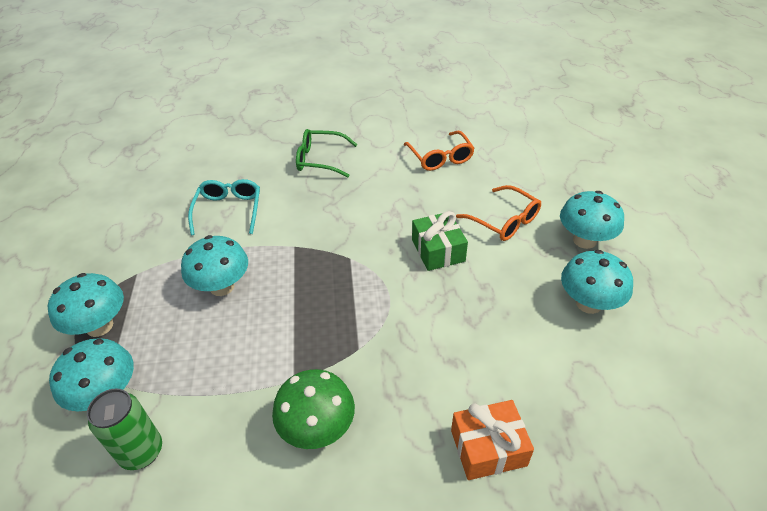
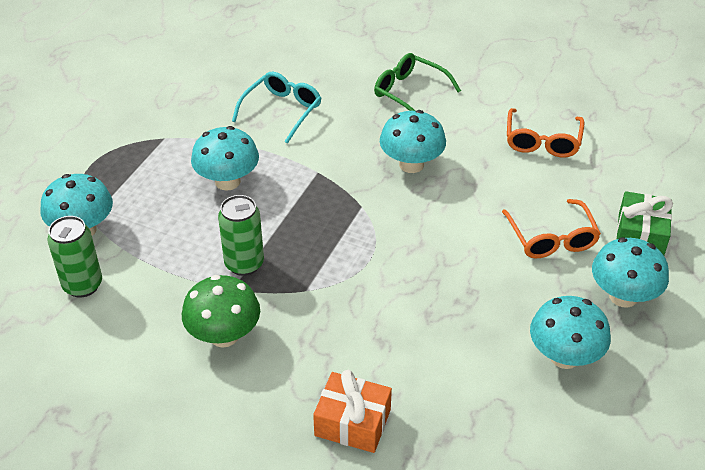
camera: 30 degrees right, 0 degrees up
turquoise mushroom [47,273,124,337] -> turquoise mushroom moved to [380,110,446,173]
green gift [412,211,468,271] -> green gift moved to [616,191,673,255]
none -> green can [218,195,264,276]

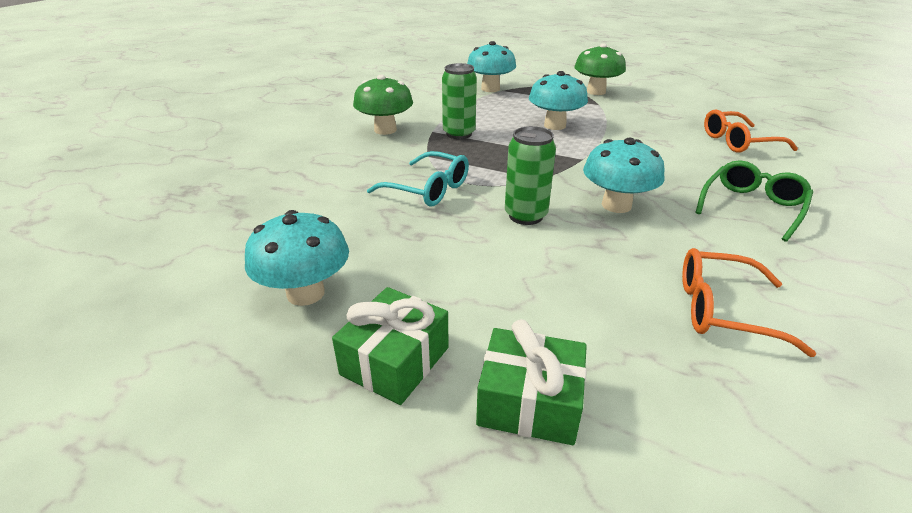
camera: 90 degrees right, 10 degrees down
green can [47,216,102,298] -> green can moved to [505,126,556,225]
turquoise glasses [232,72,321,144] -> turquoise glasses moved to [367,151,469,206]
orange gift [313,370,392,453] -> none
orange glasses [502,199,601,258] -> orange glasses moved to [704,110,798,153]
turquoise mushroom [592,238,669,308] -> green gift [332,287,449,405]
none -> green mushroom [574,43,626,95]

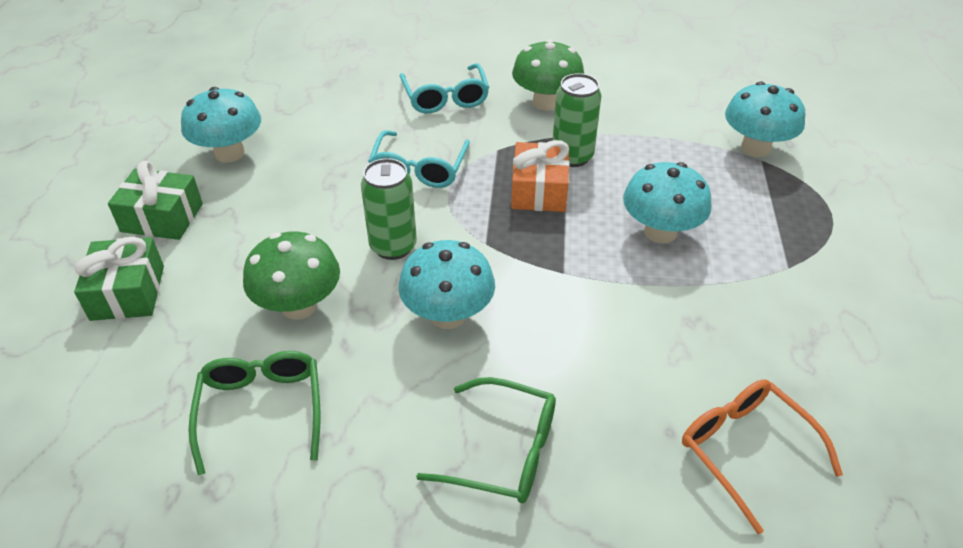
camera: 70 degrees right, 10 degrees up
green mushroom [574,43,626,95] -> green mushroom moved to [243,231,340,320]
orange glasses [682,248,816,357] -> green glasses [188,351,321,476]
none -> turquoise glasses [399,63,489,113]
none -> orange gift [511,140,570,212]

